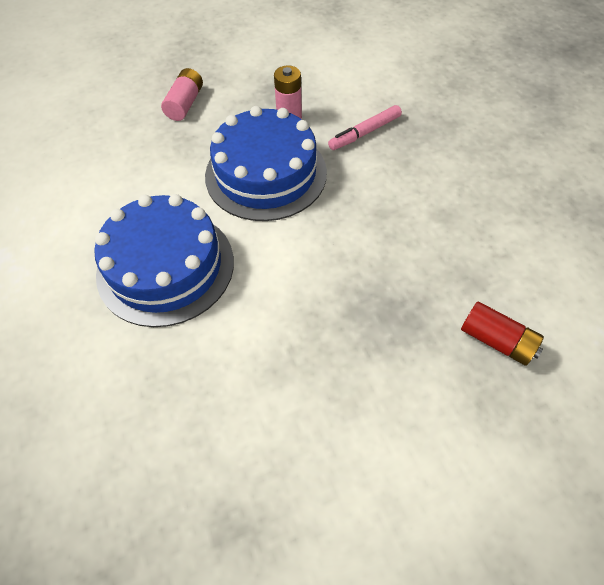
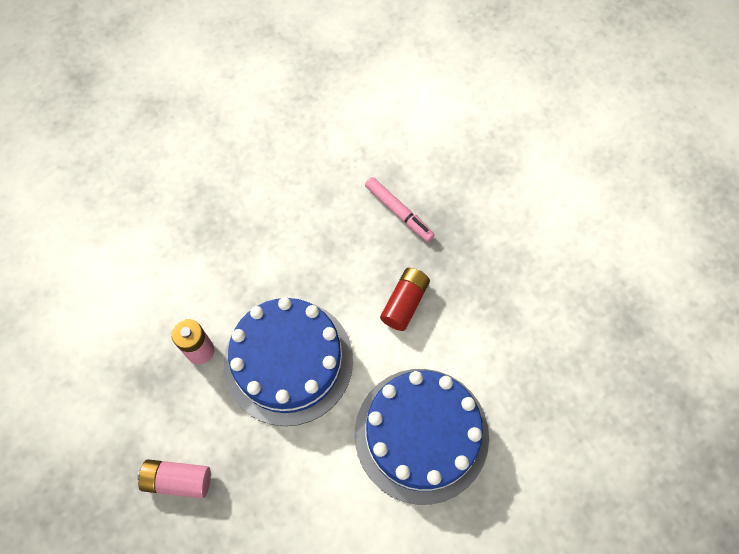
camera: 100 degrees left, 10 degrees up
pink marker [328,105,402,150] -> pink marker moved to [365,177,435,242]
red battery [461,301,544,366] -> red battery moved to [380,268,430,331]

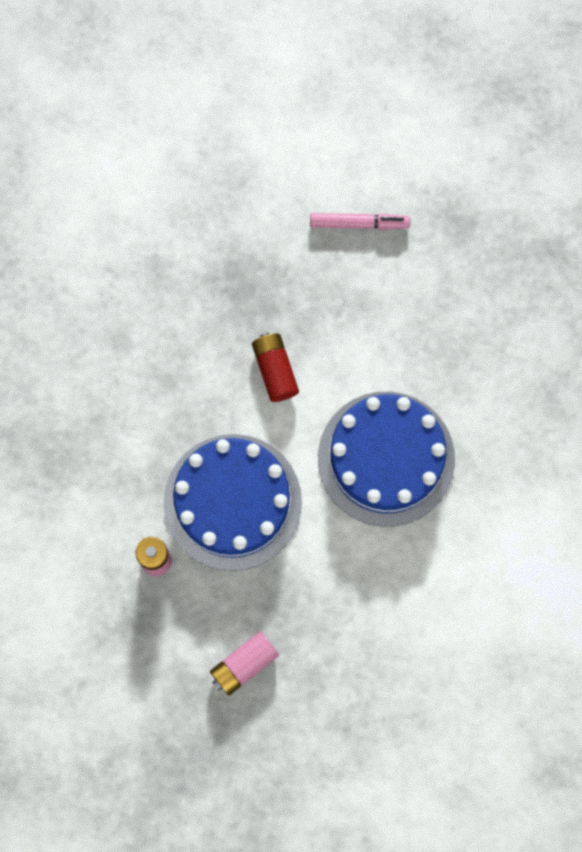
camera: 45 degrees left, 10 degrees up
pink marker [365,177,435,242] -> pink marker moved to [310,213,410,230]

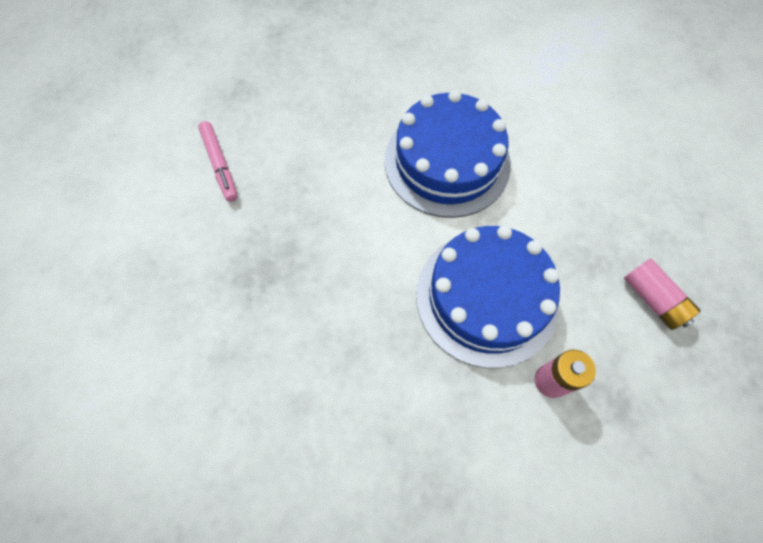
camera: 85 degrees left, 10 degrees down
red battery [252,333,299,402] -> none
pink marker [310,213,410,230] -> pink marker turned 150 degrees clockwise [198,121,237,202]

